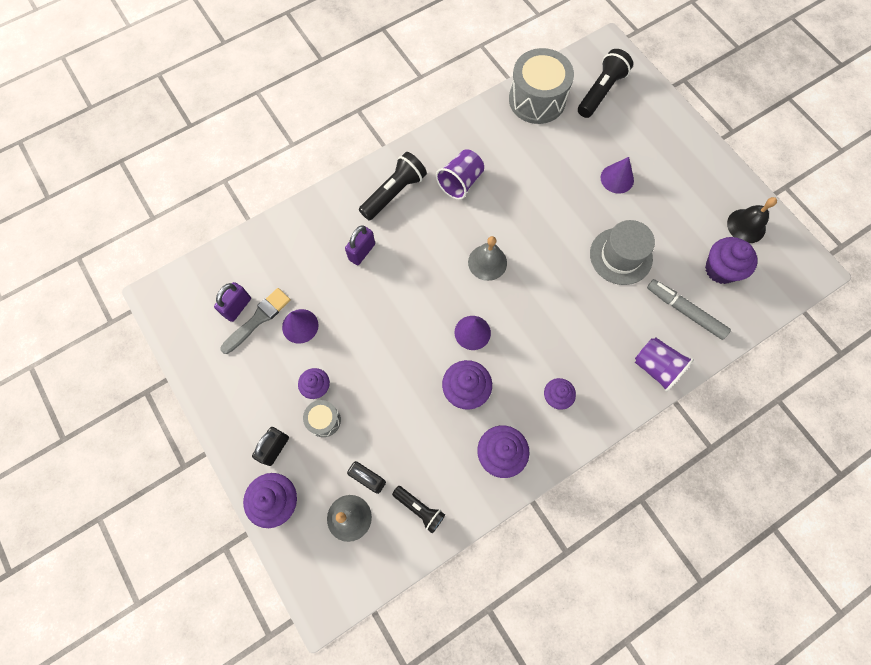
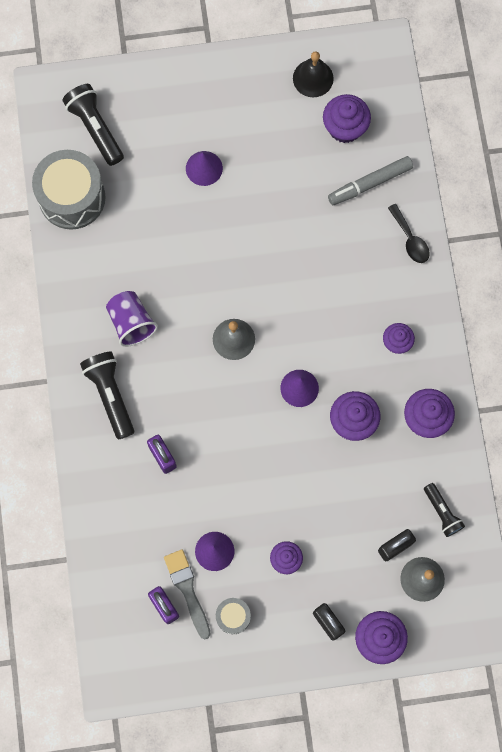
camera: 65 degrees left, 5 degrees up
grey drum [303,400,341,437] -> grey drum moved to [216,598,251,634]
black flashlight [392,486,445,533] -> black flashlight turned 90 degrees clockwise [424,483,465,537]
grey hat [590,220,655,285] -> none
purple cup [635,337,694,392] -> black spoon [388,204,430,263]

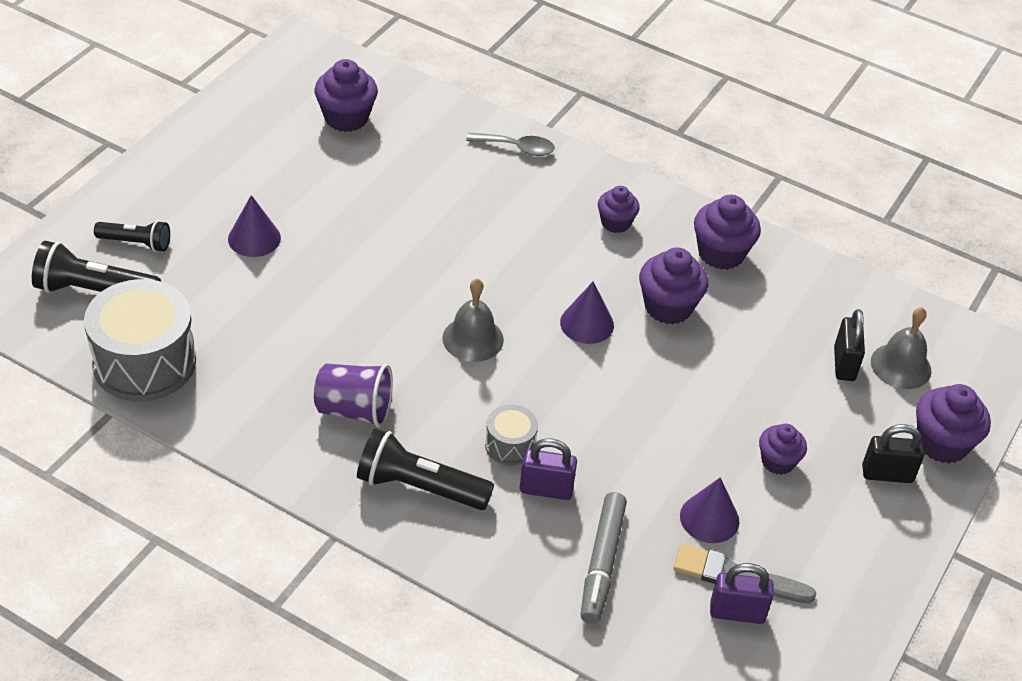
camera: 55 degrees left, 30 degrees down
grey drum [216,598,251,634] -> grey drum moved to [485,405,538,466]
black bell [293,51,334,97] -> none
grey marker [328,156,413,205] -> grey marker moved to [581,492,627,624]
black spoon [388,204,430,263] -> grey spoon [466,133,555,156]
black flashlight [424,483,465,537] -> black flashlight moved to [94,220,170,252]

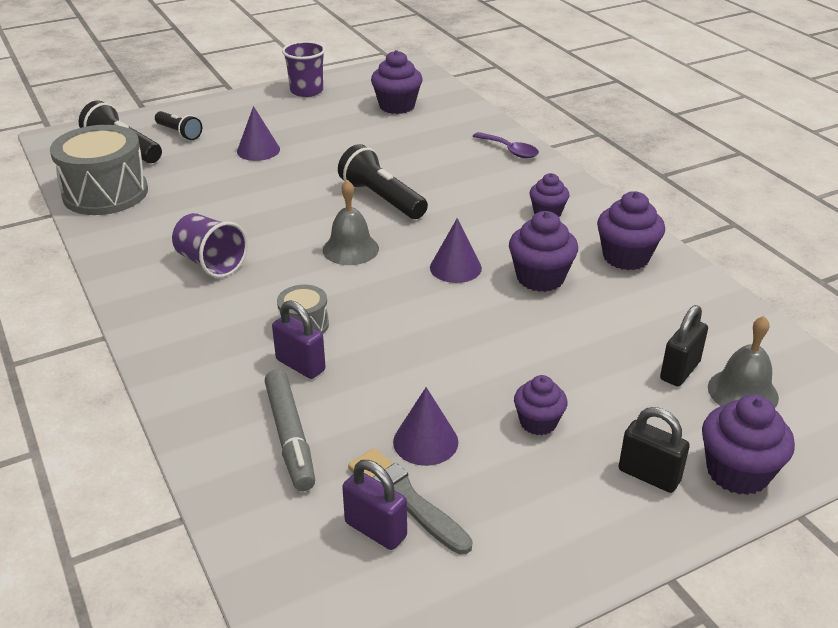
camera: 35 degrees right, 10 degrees down
black flashlight [357,428,494,510] -> black flashlight moved to [338,144,428,219]
grey spoon [466,133,555,156] -> purple spoon [472,132,539,158]
grey marker [581,492,627,624] -> grey marker turned 60 degrees counterclockwise [265,370,315,491]
none -> purple cup [282,41,325,97]

